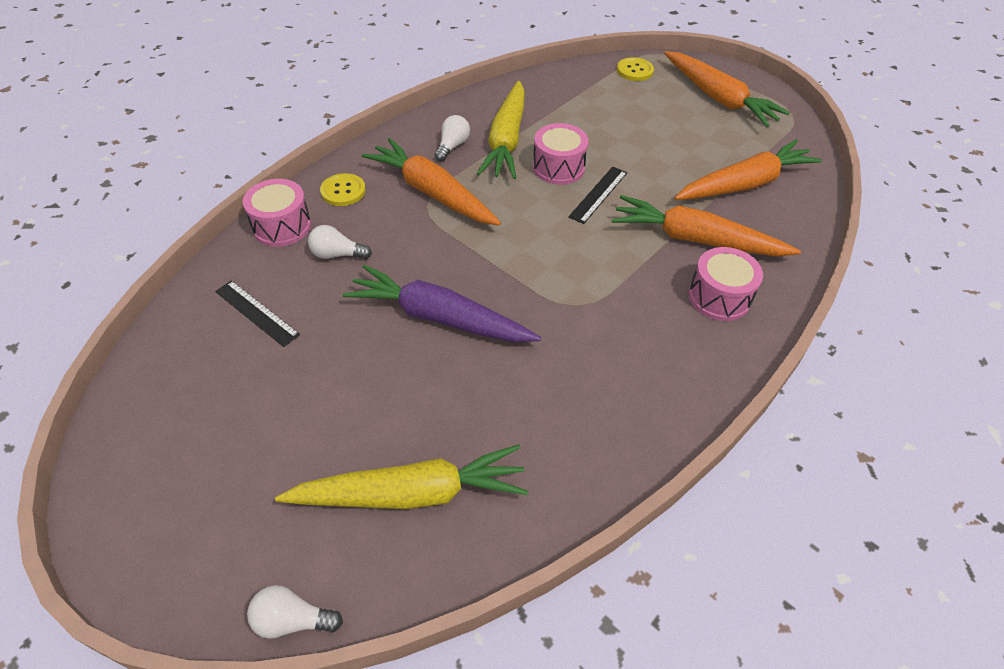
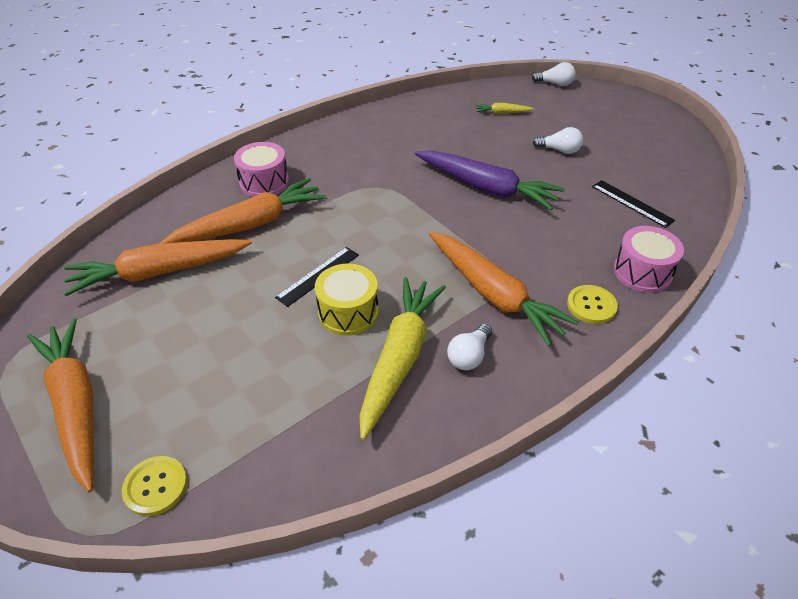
camera: 170 degrees left, 5 degrees down
yellow carrot [275,445,528,509] -> yellow carrot [475,103,534,114], size x0.43
white light bulb [308,225,372,259] -> white light bulb moved to [533,127,583,154]
pink drum [533,123,589,185] -> yellow drum [315,263,379,336]
orange carrot [612,195,801,256] -> orange carrot turned 60 degrees counterclockwise [159,178,326,244]

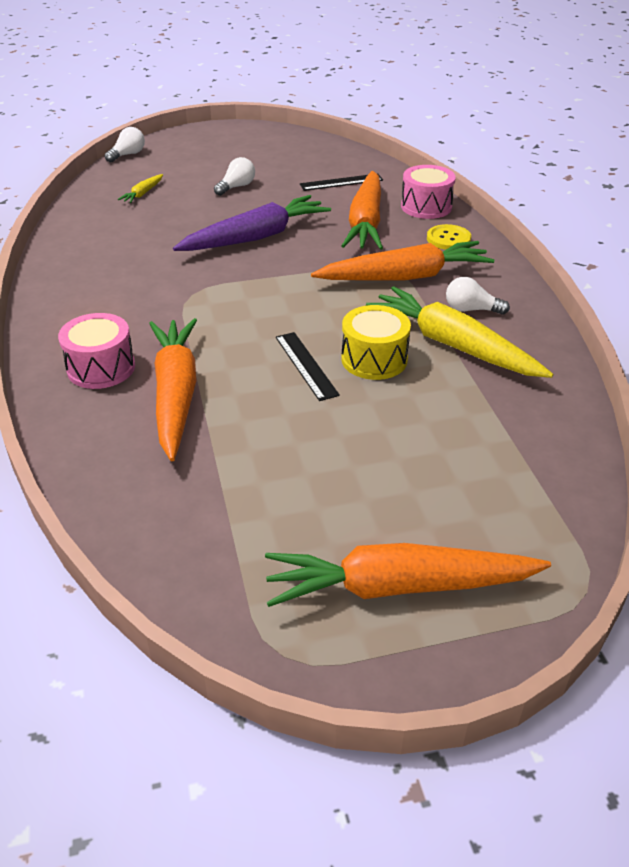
camera: 65 degrees left, 5 degrees down
orange carrot [64,239,252,296] -> orange carrot moved to [342,171,383,250]
yellow button [122,456,187,516] -> none
white light bulb [447,324,492,370] -> white light bulb turned 135 degrees clockwise [446,277,510,315]

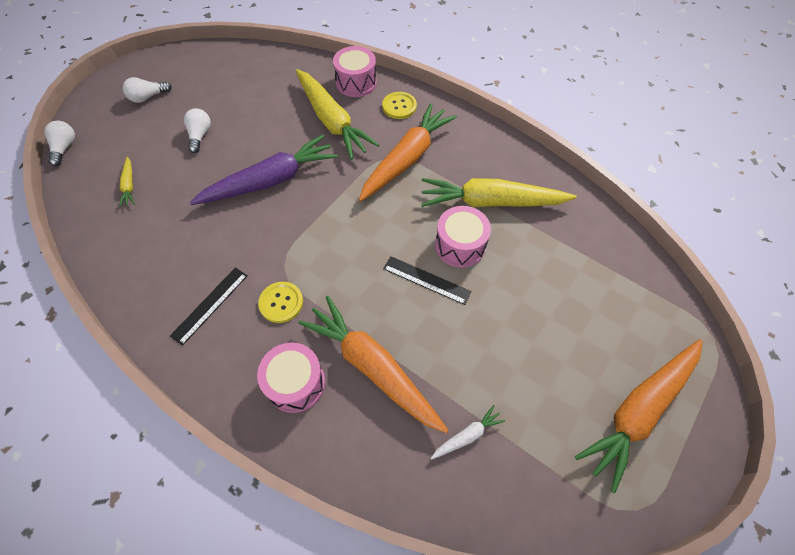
camera: 40 degrees left, 20 degrees up
purple carrot [173,195,331,251] -> purple carrot turned 45 degrees clockwise [190,135,337,205]
black ruler [300,174,383,191] -> black ruler moved to [170,267,248,346]
yellow drum [341,305,411,380] -> pink drum [435,206,491,268]
orange carrot [342,171,383,250] -> yellow carrot [296,69,379,160]
white light bulb [446,277,510,315] -> white light bulb moved to [123,77,172,103]
none -> yellow button [258,282,303,323]
none -> white carrot [431,405,505,460]

